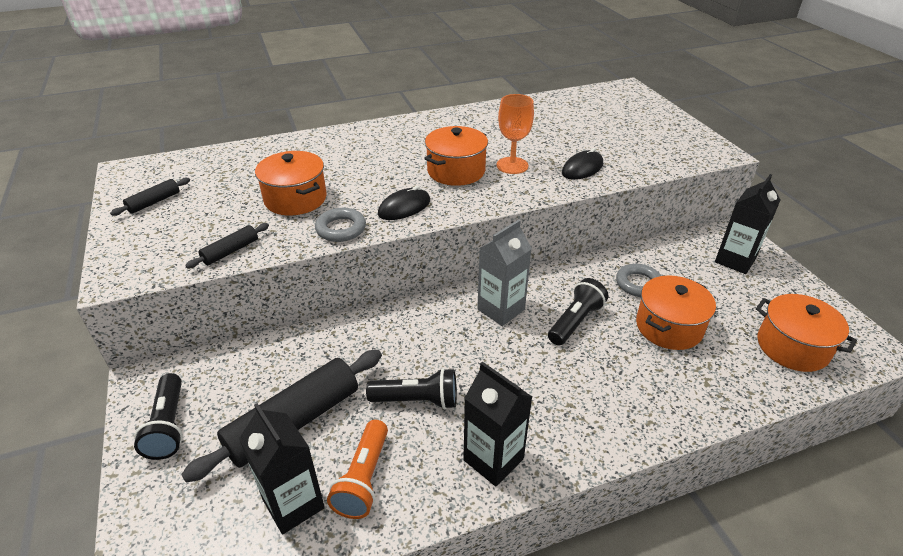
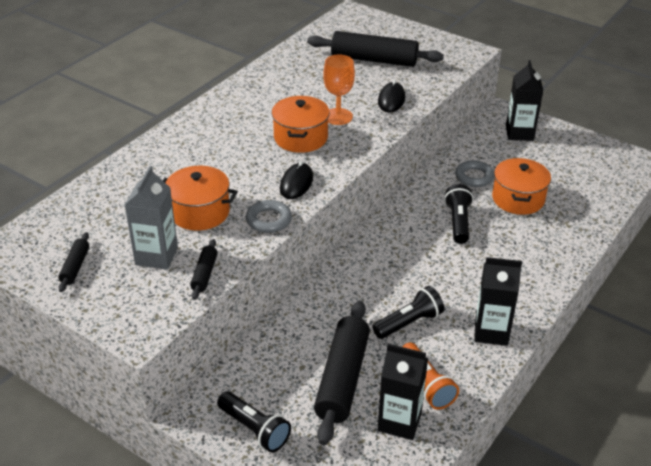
camera: 35 degrees left, 0 degrees up
grey carton [477,220,532,326] -> grey carton moved to [125,166,178,270]
orange pot [756,294,857,372] -> none
none -> black rolling pin [307,31,444,67]

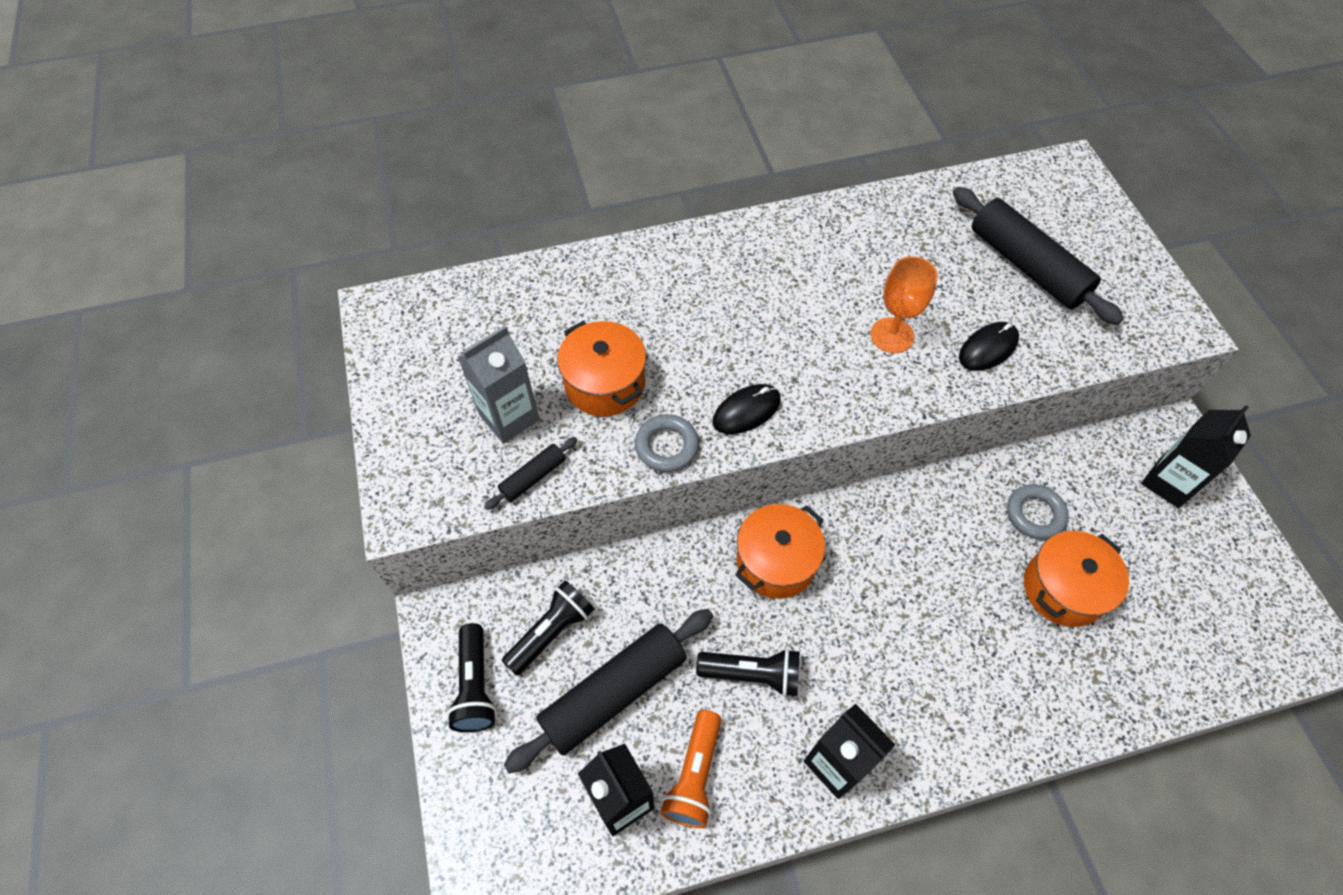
camera: 40 degrees right, 20 degrees up
black rolling pin [58,232,89,292] -> none
orange pot [272,96,330,153] -> orange pot moved to [735,504,825,599]
black flashlight [444,184,473,244] -> black flashlight moved to [502,580,594,676]

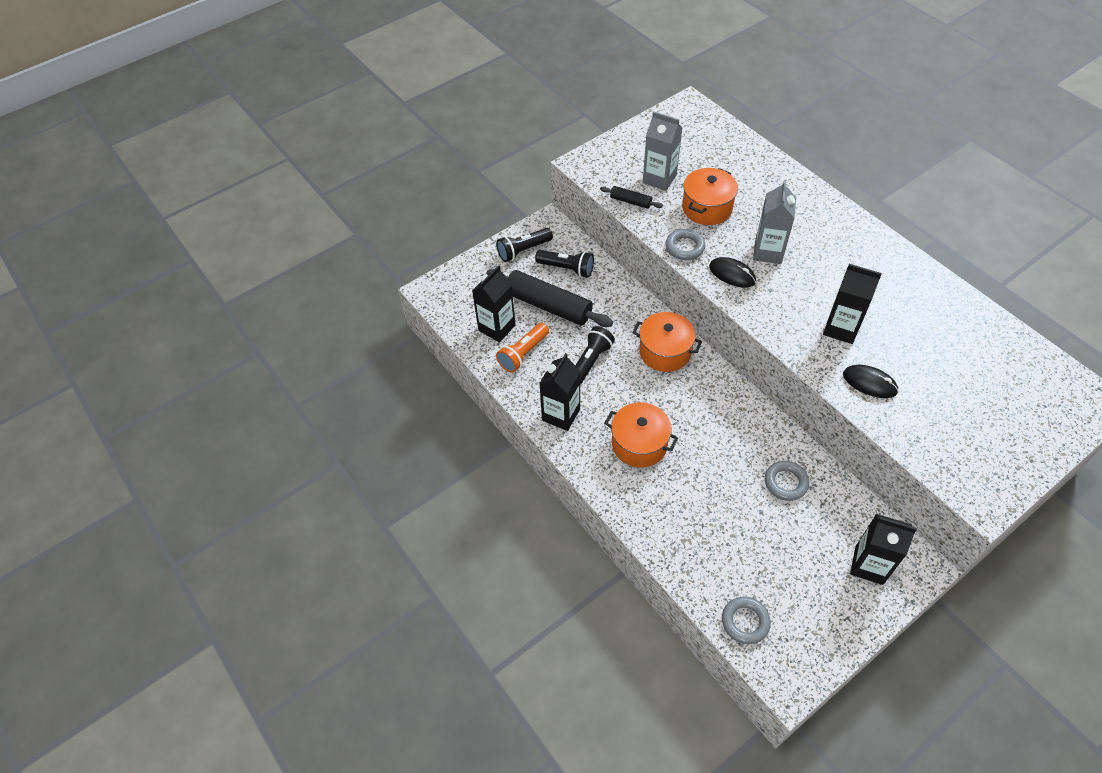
camera: 70 degrees right, 5 degrees down
orange flashlight [660,710,721,828] -> orange flashlight turned 45 degrees counterclockwise [496,323,549,373]
black flashlight [696,648,800,697] -> black flashlight turned 135 degrees counterclockwise [575,326,615,385]
orange goblet [870,256,938,353] -> black carton [823,264,882,344]
black rolling pin [953,187,1124,325] -> none
orange pot [1024,531,1129,627] -> orange pot moved to [605,402,678,468]
none -> grey ring [722,597,771,644]
none -> grey carton [753,180,796,264]

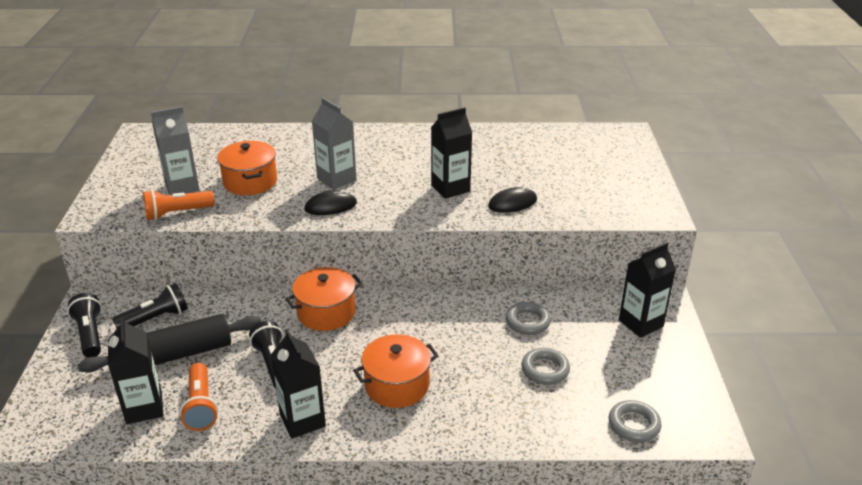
camera: 55 degrees left, 20 degrees down
black flashlight [496,228,553,262] -> black flashlight turned 150 degrees clockwise [67,293,102,358]
black rolling pin [600,186,663,209] -> orange flashlight [143,190,215,221]
grey ring [666,229,705,260] -> grey ring moved to [522,348,570,385]

